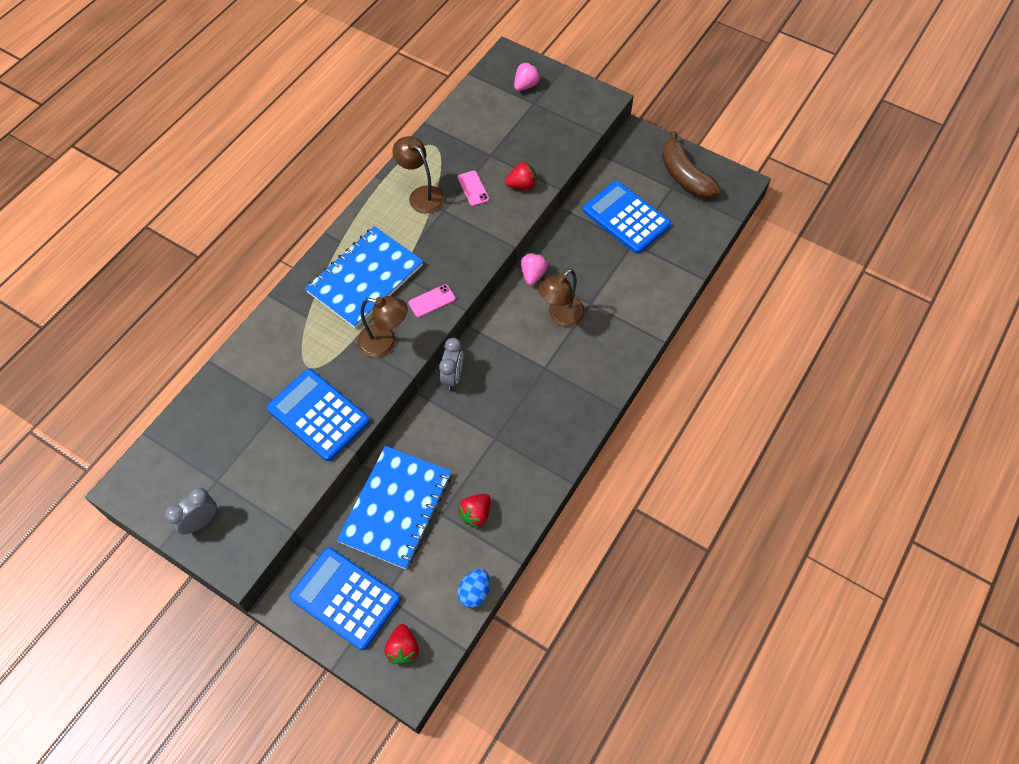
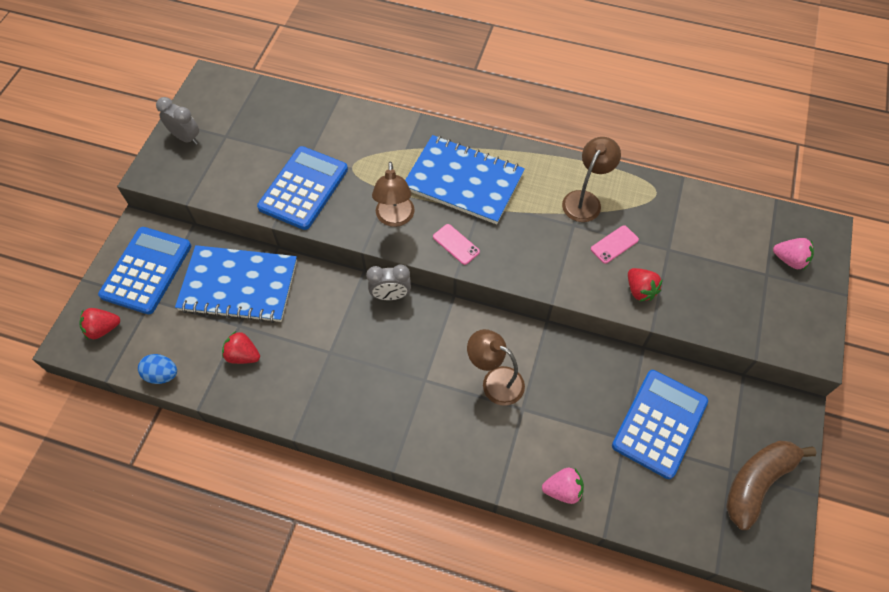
camera: 75 degrees right, 0 degrees up
pink strawberry [521,253,548,285] -> pink strawberry moved to [542,468,584,504]

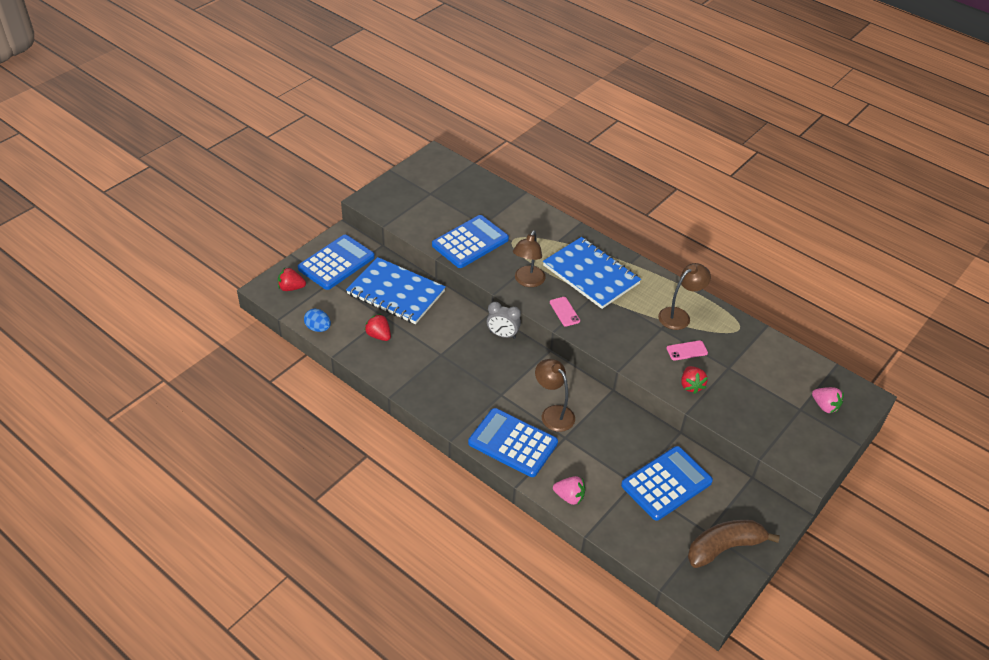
camera: 20 degrees right, 15 degrees down
grey clock [156,97,199,145] -> none
none -> blue calculator [468,408,558,477]

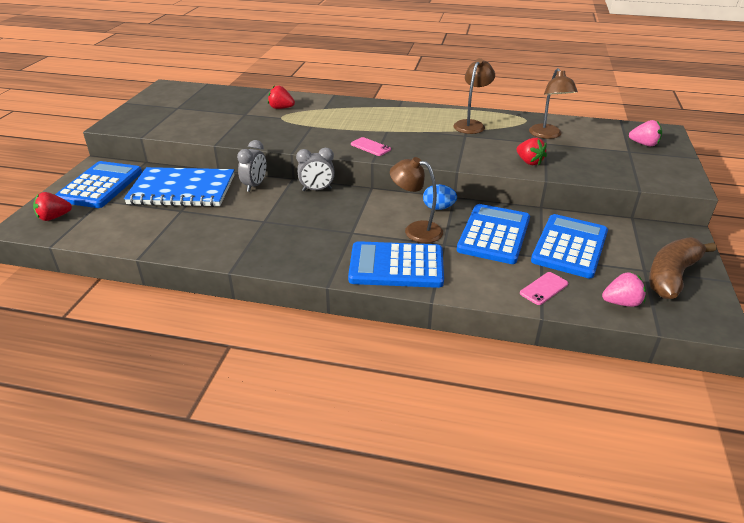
camera: 25 degrees left, 10 degrees down
blue egg [304,309,331,332] -> blue egg moved to [423,184,457,210]
red strawberry [364,314,391,341] -> red strawberry moved to [268,85,295,109]
blue calculator [432,215,509,268] -> blue calculator moved to [457,204,530,264]
brown lamp [513,230,546,287] -> brown lamp moved to [529,68,578,139]
blue notebook [543,237,641,309] -> none
pink strawberry [553,476,585,505] -> pink strawberry moved to [602,272,646,307]
pink phone [666,340,708,361] -> pink phone moved to [520,272,568,305]
none -> grey clock [237,140,267,192]

